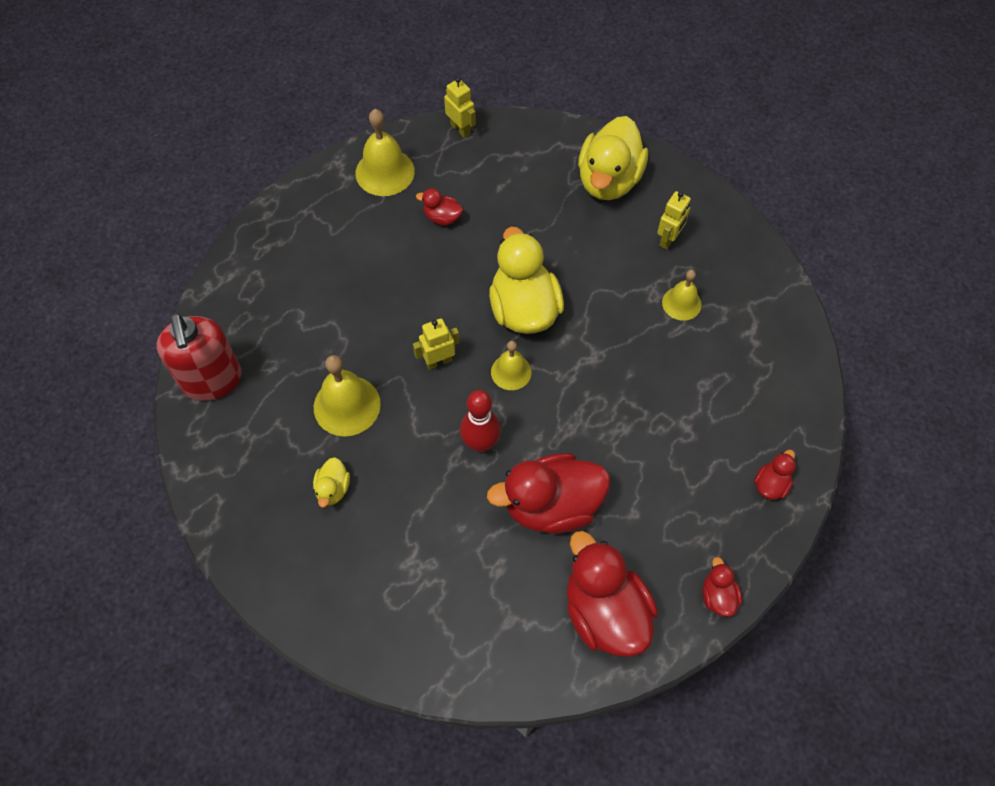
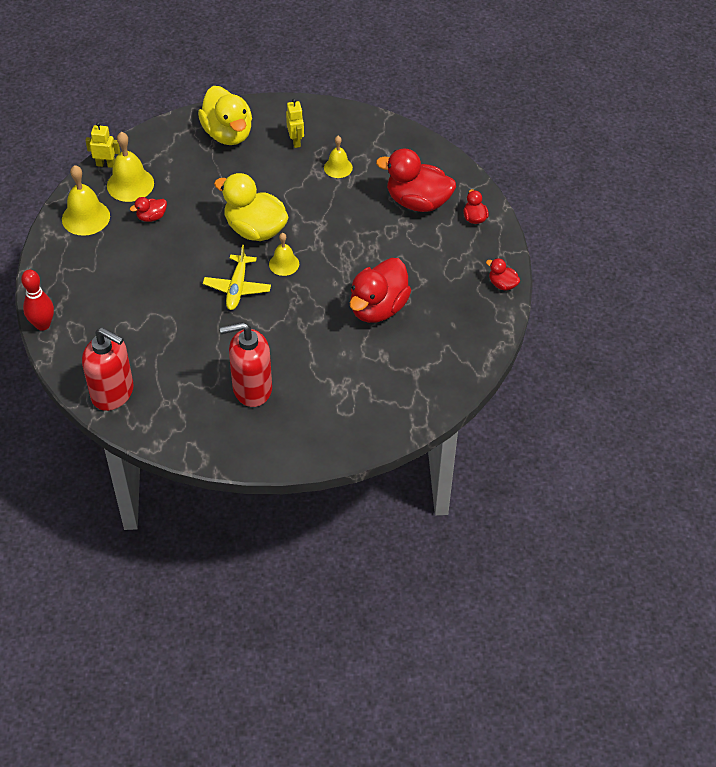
camera: 45 degrees left, 10 degrees down
yellow duck [313,457,350,508] -> red soap dispenser [220,322,272,407]
yellow bell [314,355,381,437] -> yellow bell moved to [107,132,154,202]
yellow robot [413,318,459,370] -> yellow plane [203,245,271,310]
red bowling pin [460,390,501,452] -> red bowling pin moved to [21,270,54,331]
red duck [567,531,658,657] -> red duck moved to [376,148,456,212]

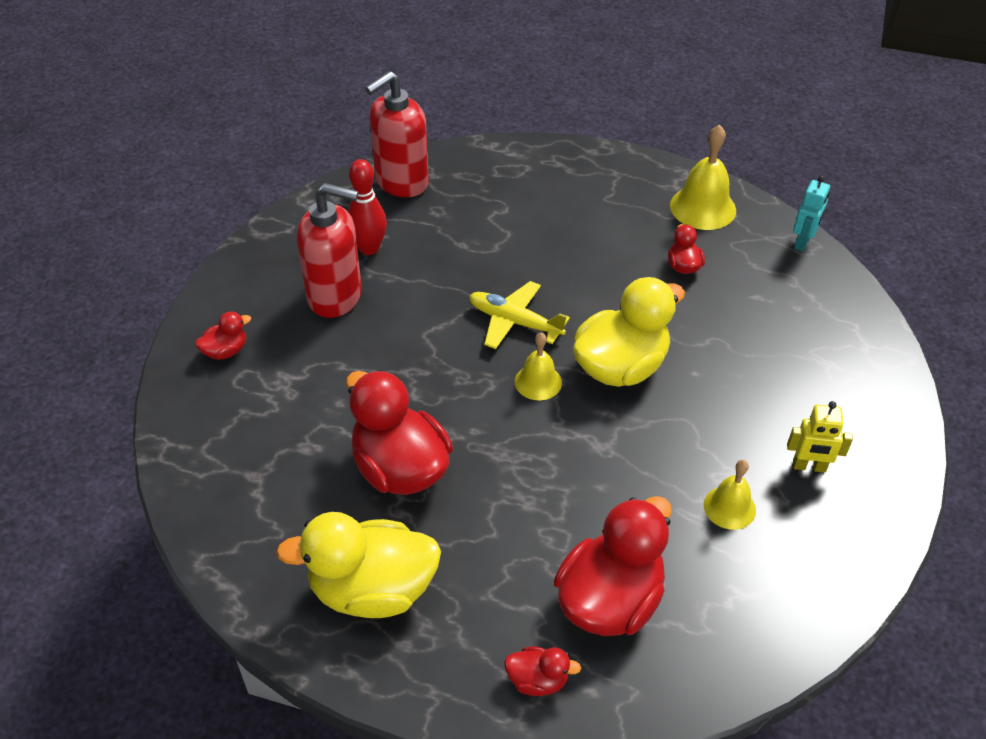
camera: 110 degrees right, 5 degrees down
red bowling pin [21,270,54,331] -> red bowling pin moved to [348,159,387,255]
yellow robot [85,122,120,168] -> turquoise robot [793,176,830,251]
yellow bell [107,132,154,202] -> none
yellow duck [198,86,252,145] -> yellow duck moved to [276,512,441,618]
red soap dispenser [220,322,272,407] -> red soap dispenser turned 90 degrees clockwise [297,183,362,318]
red duck [486,258,520,291] -> red duck moved to [195,312,251,360]

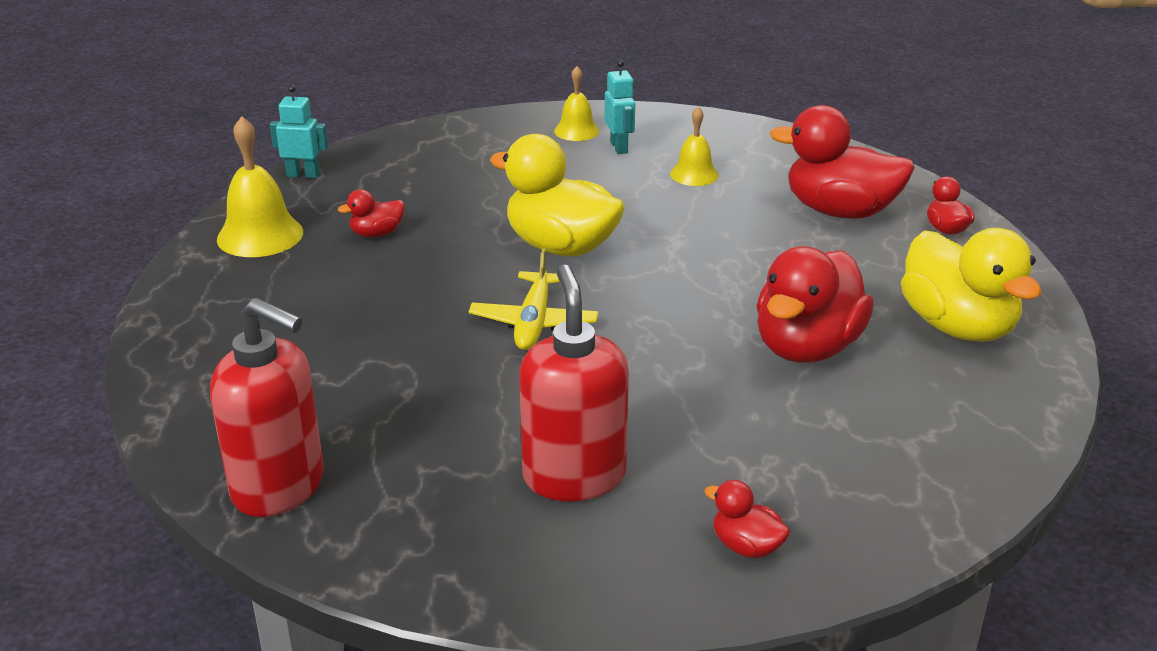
camera: 110 degrees left, 15 degrees down
red bowling pin [348,159,387,255] -> none
yellow bell [515,333,562,400] -> yellow bell moved to [554,66,600,141]
yellow robot [787,401,853,473] -> turquoise robot [604,60,635,154]

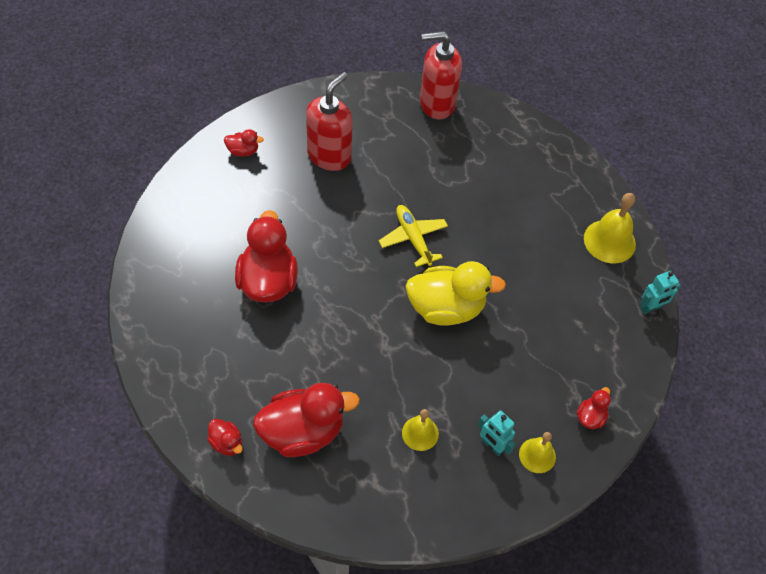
camera: 145 degrees right, 25 degrees up
red duck [338,189,405,237] -> red duck moved to [576,387,611,429]
red soap dispenser [519,264,629,502] -> red soap dispenser turned 105 degrees counterclockwise [306,72,353,171]
yellow duck [901,228,1041,342] -> none

